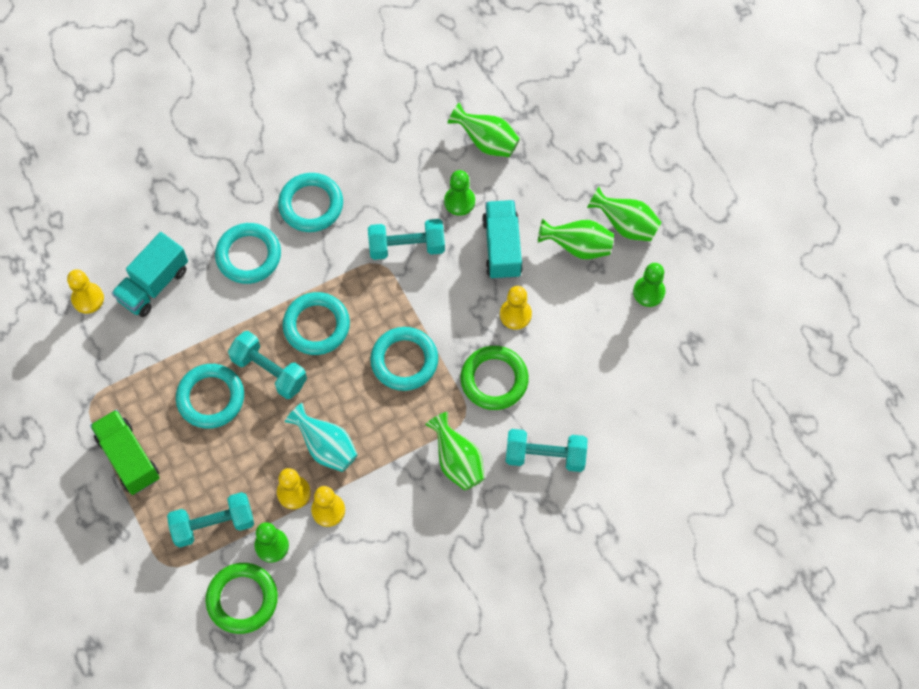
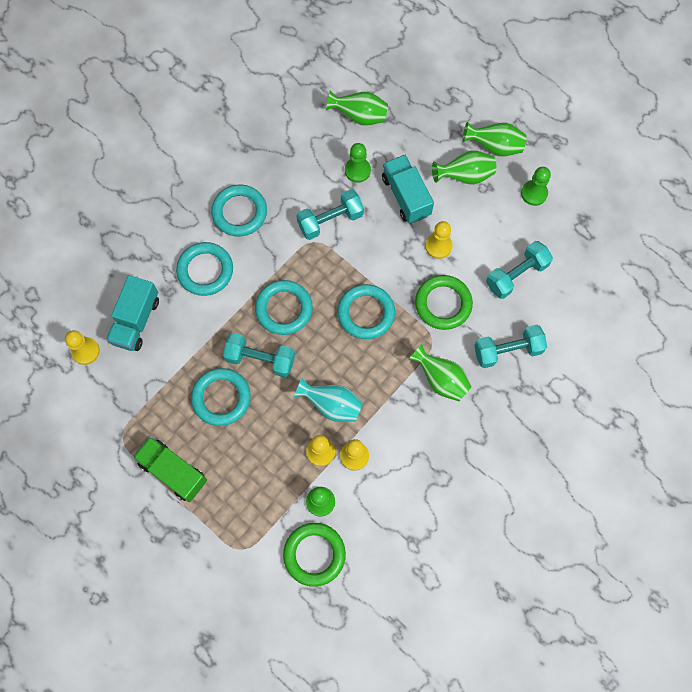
camera: 20 degrees left, 5 degrees up
turquoise dumbbell [167,492,254,547] -> turquoise dumbbell moved to [486,241,553,299]

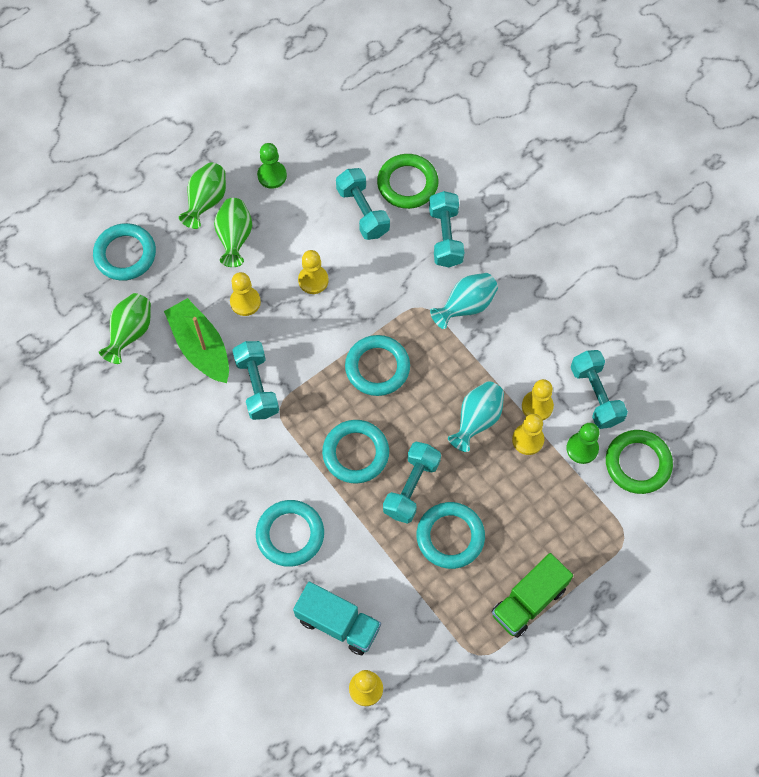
camera: 80 degrees left, 5 degrees down
turquoise ring [211,185,267,236] -> turquoise ring moved to [93,223,156,281]
green pawn [345,143,371,183] -> green boat [164,298,229,383]
turquoise truck [382,155,434,223] -> yellow pawn [230,272,261,316]
green vase [408,343,472,401] -> turquoise vase [430,273,498,329]
green ring [415,275,473,330] -> green ring moved to [377,154,438,209]
none -> turquoise dumbbell [571,350,628,429]

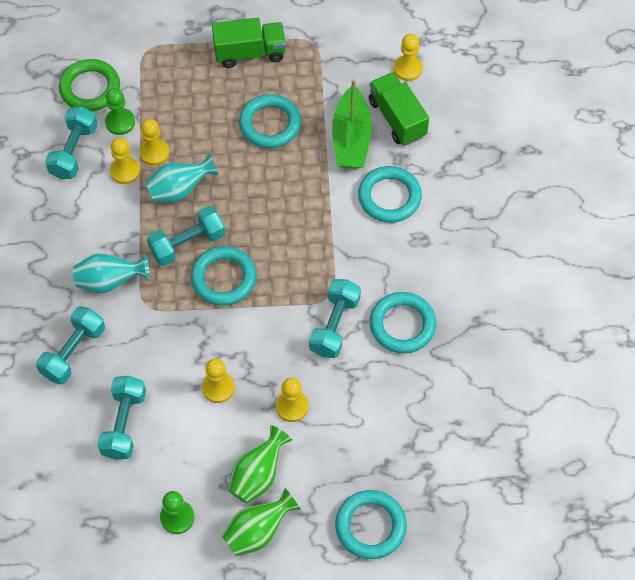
camera: 145 degrees left, 5 degrees down
green vase [99,293,151,364] -> none
green boat [164,298,229,383] -> green boat moved to [332,79,372,168]
turquoise truck [293,582,381,655] -> green truck [369,72,429,145]
turquoise ring [322,420,389,484] -> turquoise ring moved to [370,292,436,353]
green ring [377,154,438,209] -> none
turquoise dumbbell [383,442,441,524] -> turquoise dumbbell moved to [147,206,225,266]

